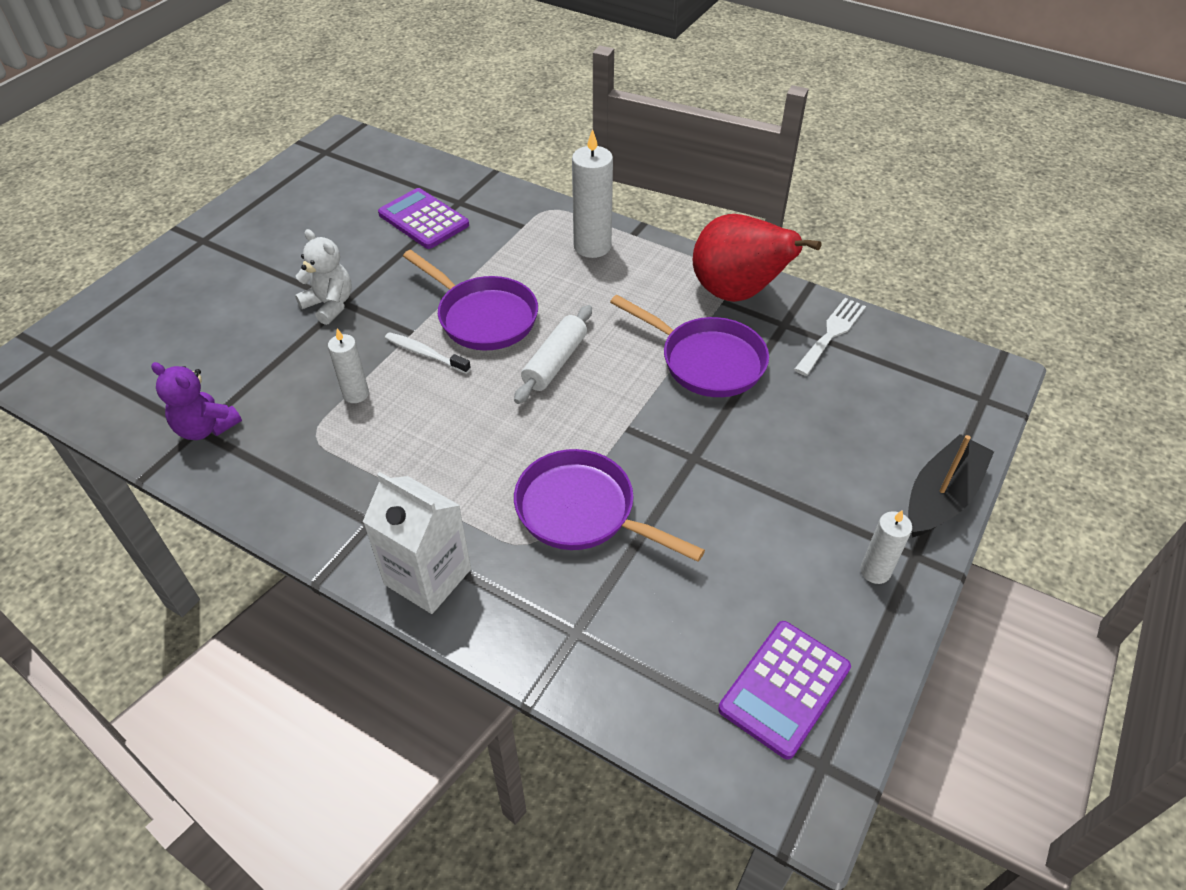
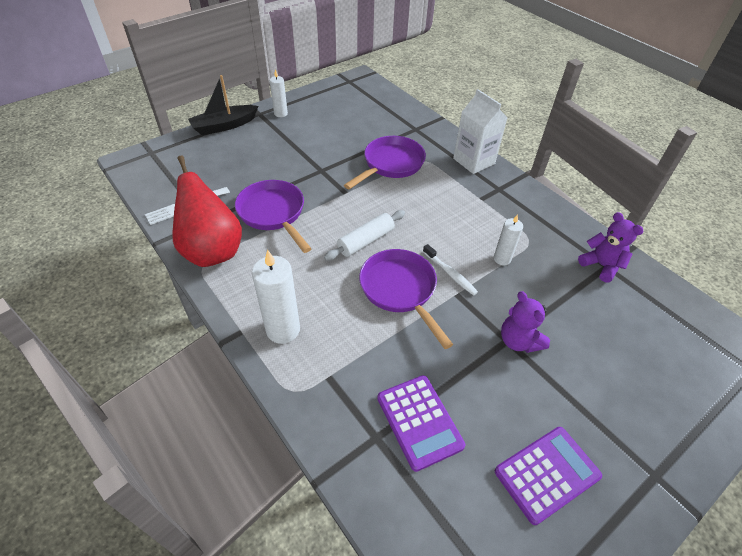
camera: 160 degrees left, 0 degrees up
white teddy bear [295,229,352,325] -> purple teddy bear [501,291,550,353]
purple pan [514,449,705,562] -> purple pan turned 105 degrees counterclockwise [344,136,426,190]
purple calculator [718,621,851,760] -> purple calculator moved to [495,427,602,525]

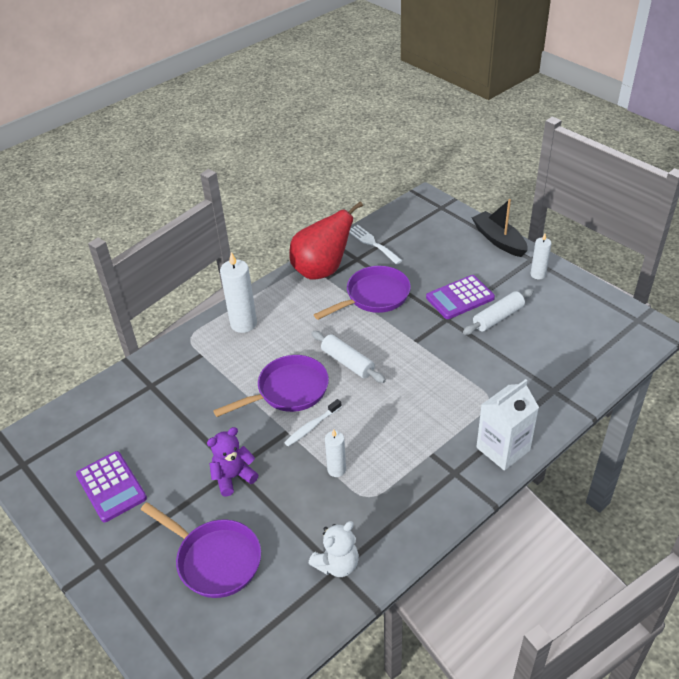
camera: 90 degrees right, 5 degrees down
purple pan [344,136,426,190] -> purple pan moved to [141,502,261,598]
purple calculator [377,375,465,472] -> purple calculator moved to [426,275,495,319]
purple teddy bear [578,212,644,283] -> white teddy bear [308,521,359,577]
none -> white rolling pin [463,289,534,335]

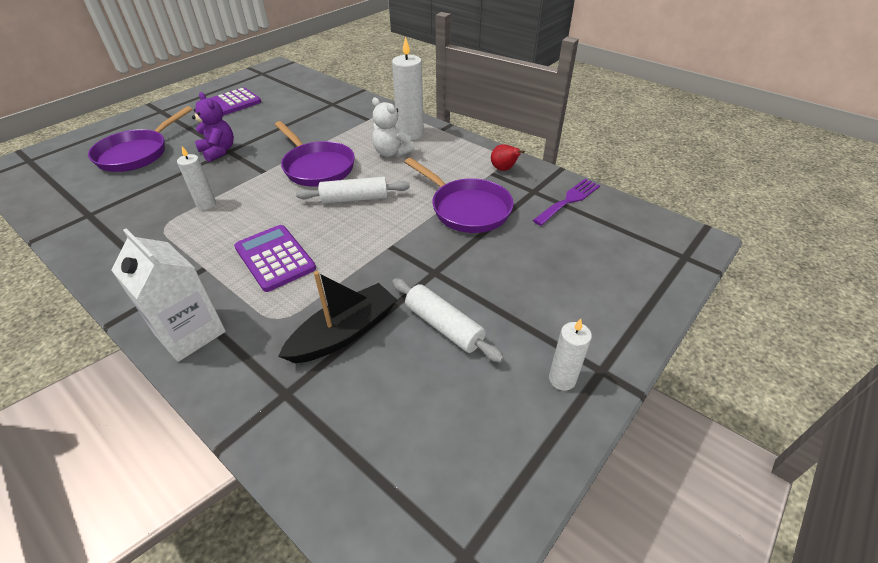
camera: 80 degrees right, 0 degrees up
white toothbrush [284,399,342,446] -> none
red pear [289,201,363,280] -> red pear [491,144,525,171], size x0.41
white teddy bear [308,521,359,577] -> white teddy bear moved to [372,98,414,157]
white rolling pin [312,331,386,383] -> white rolling pin turned 45 degrees clockwise [296,177,410,204]
white fork [349,225,403,264] -> purple fork [533,179,600,226]
purple calculator [426,275,495,319] -> purple calculator moved to [234,225,316,292]
black boat [472,199,528,257] -> black boat moved to [278,271,397,363]

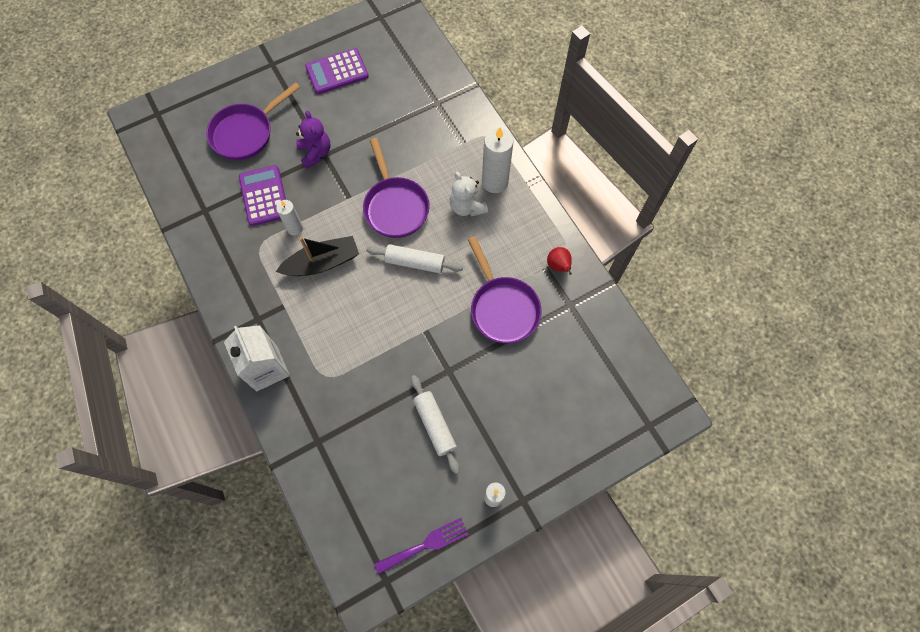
camera: 20 degrees right, 25 degrees up
purple calculator [234,225,316,292] -> purple calculator moved to [239,165,286,226]
black boat [278,271,397,363] -> black boat moved to [276,236,359,276]
purple fork [533,179,600,226] -> purple fork moved to [374,518,469,574]

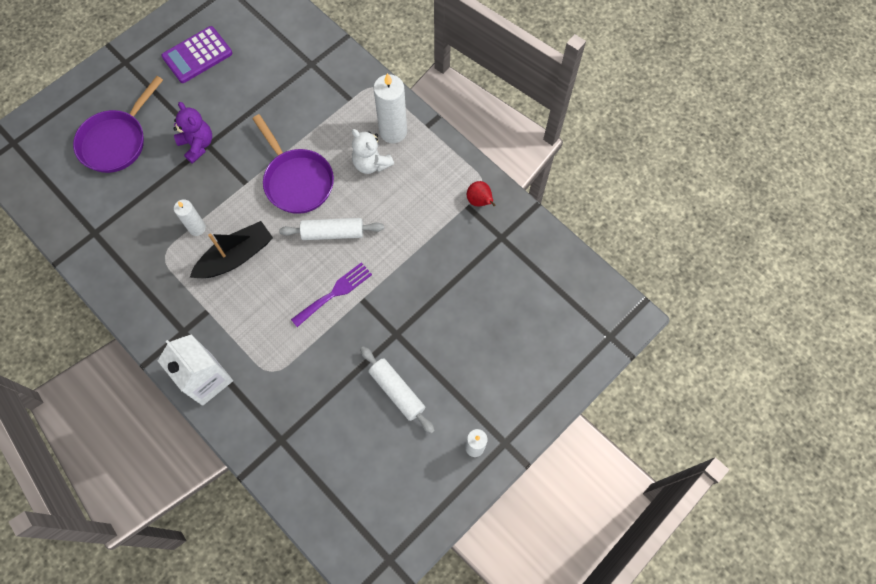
camera: 15 degrees left, 0 degrees up
purple calculator [239,165,286,226] -> none
purple fork [374,518,469,574] -> purple fork moved to [291,262,372,327]
purple pan [468,236,542,343] -> none

